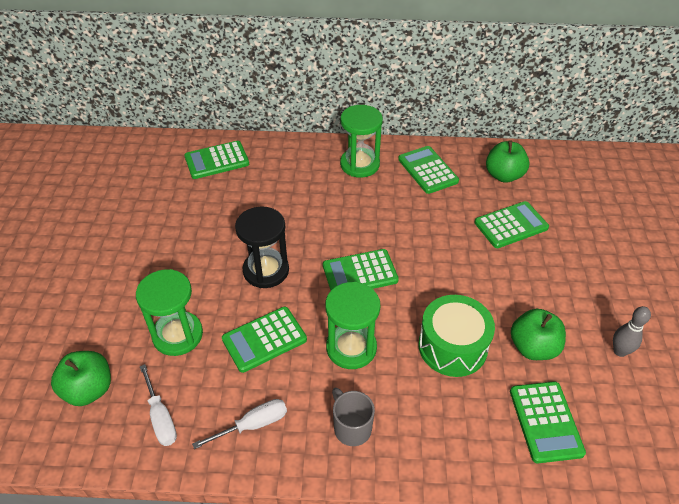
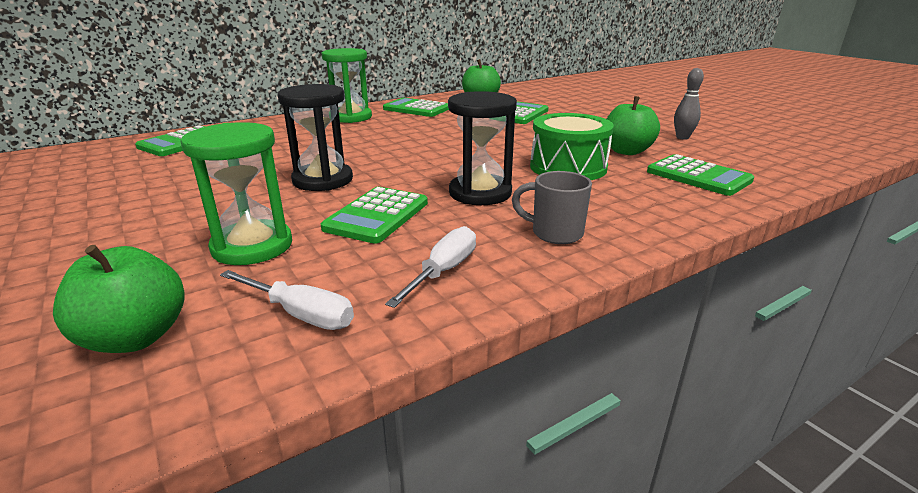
camera: 35 degrees left, 20 degrees down
green calculator [323,249,399,290] -> none
green hourglass [325,282,381,369] -> black hourglass [448,91,517,205]

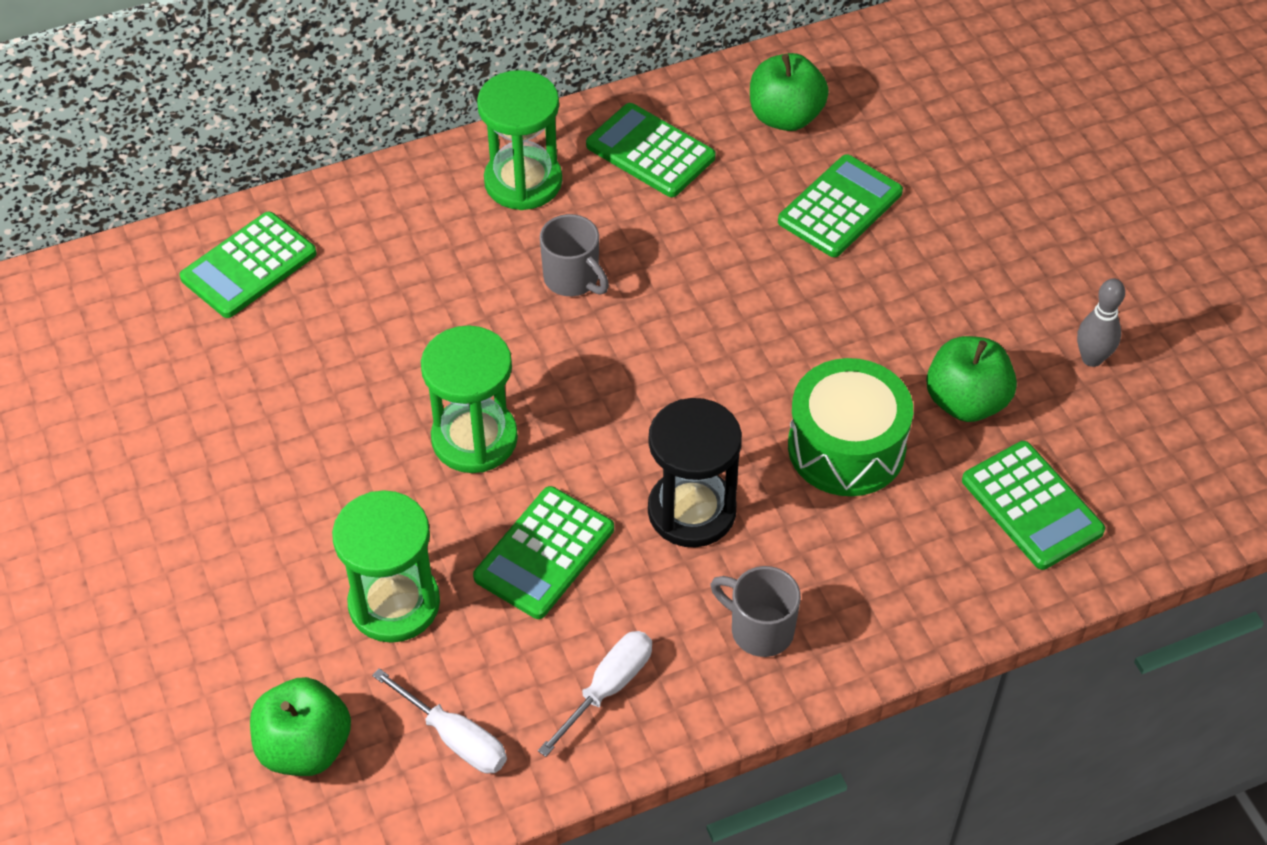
camera: 10 degrees right, 25 degrees up
black hourglass [278,84,353,191] -> green hourglass [421,325,518,473]
none -> grey mug [540,214,609,296]

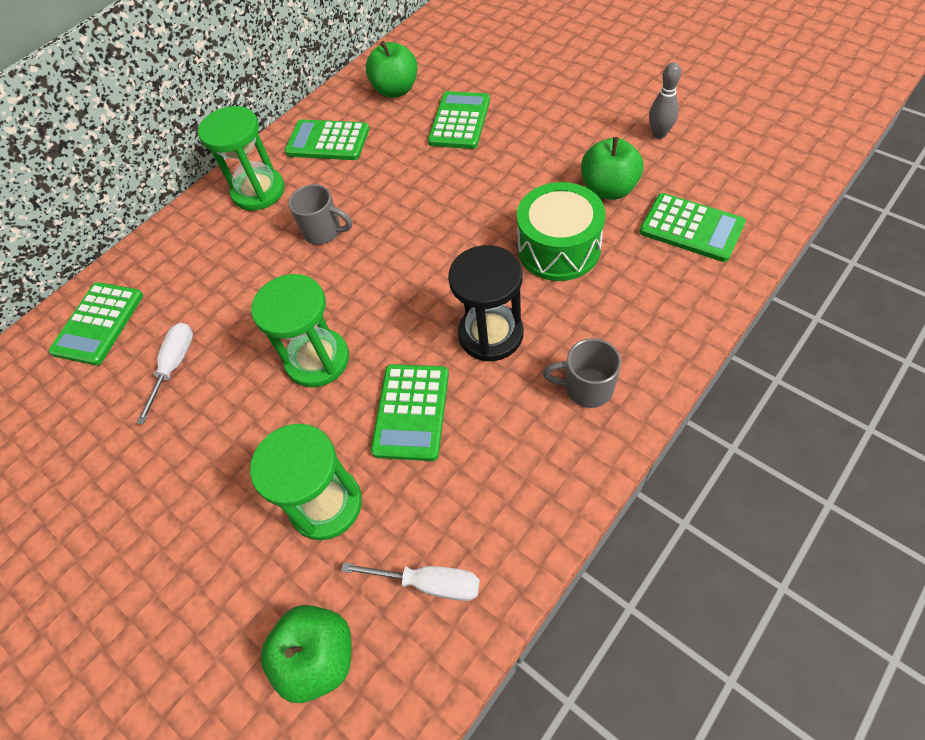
camera: 20 degrees left, 5 degrees up
white screwdriver [538,631,652,757] -> white screwdriver moved to [136,323,193,424]

